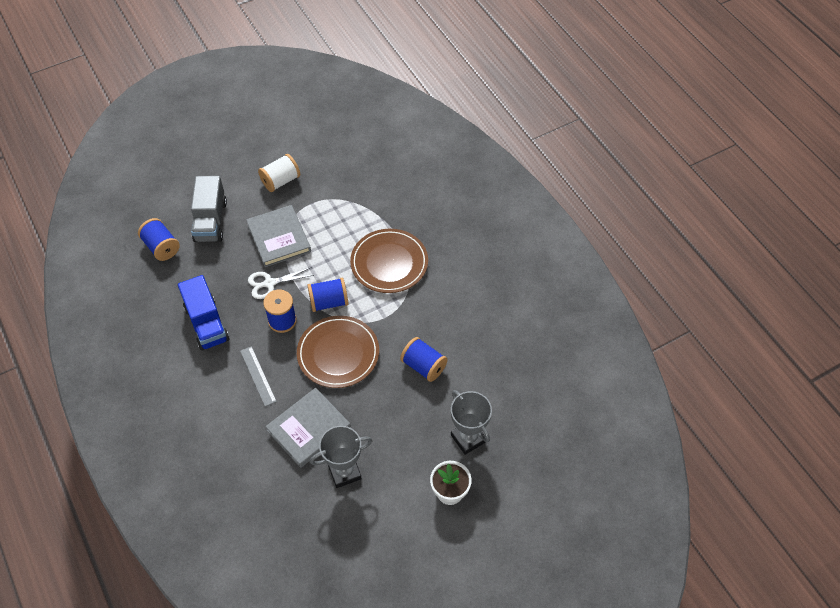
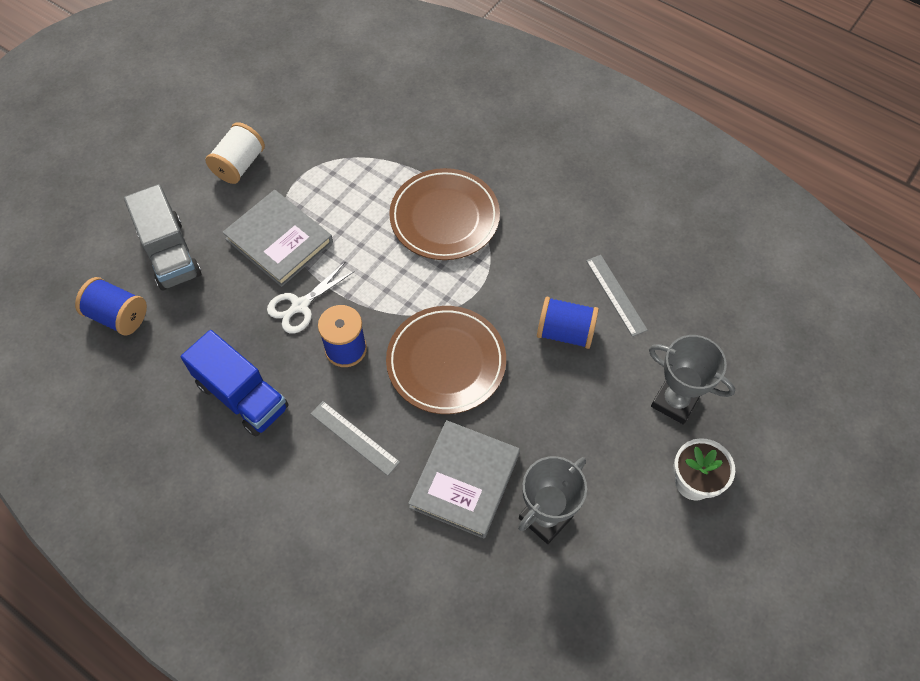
camera: 25 degrees left, 5 degrees up
blue spool [307,278,349,312] -> none
none -> grey ruler [586,255,648,337]

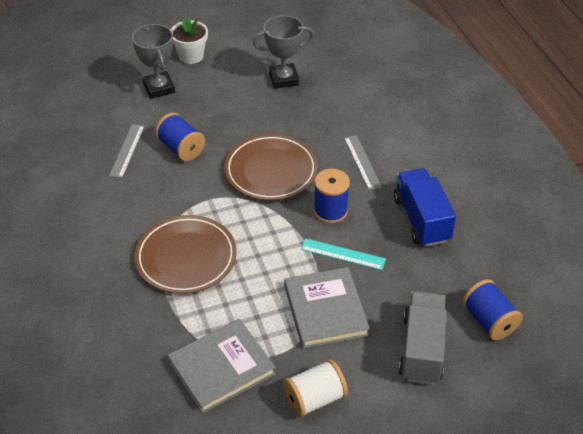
camera: 145 degrees left, 15 degrees down
white scissors [267,262,355,333] -> turquoise ruler [301,238,386,270]
grey book [408,420,520,539] -> grey book moved to [168,319,276,414]

